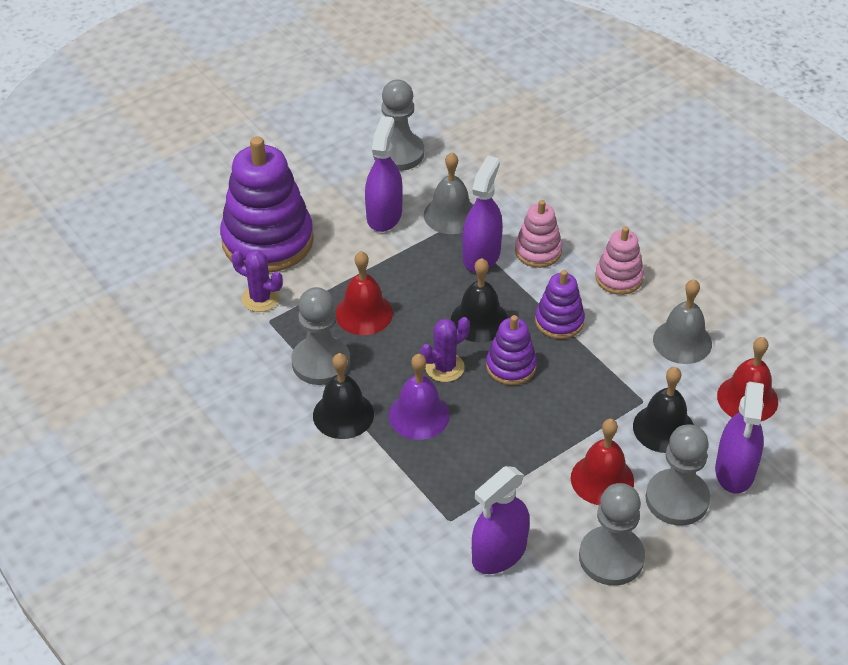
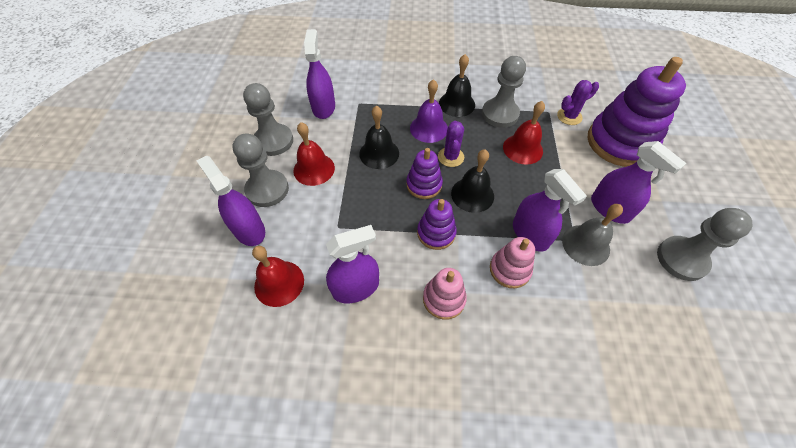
camera: 130 degrees right, 10 degrees up
black bell [633,367,694,453] -> black bell moved to [359,105,399,169]
grey bell [653,279,712,364] -> purple spray bottle [326,225,379,303]

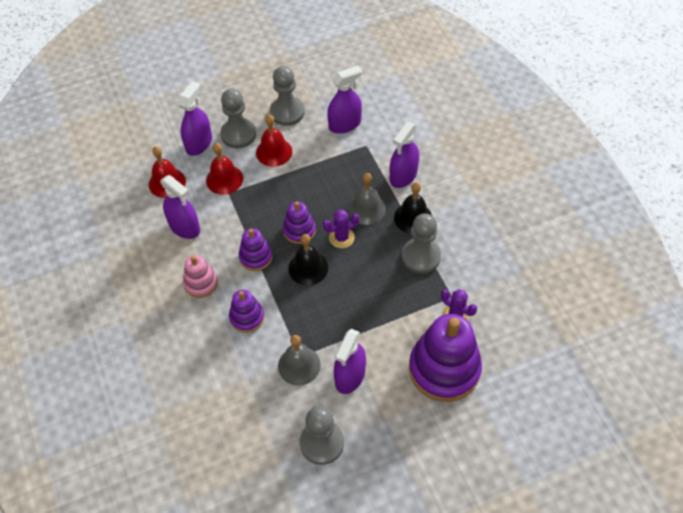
camera: 65 degrees right, 0 degrees up
black bell [359,105,399,169] -> none
purple bell [410,79,448,143] -> grey bell [348,173,386,225]
pink stacking toy [490,237,535,288] -> purple stacking toy [229,290,264,333]
red bell [503,101,545,165] -> red bell moved to [206,143,243,195]
purple spray bottle [513,169,587,252] -> purple spray bottle moved to [390,122,419,188]

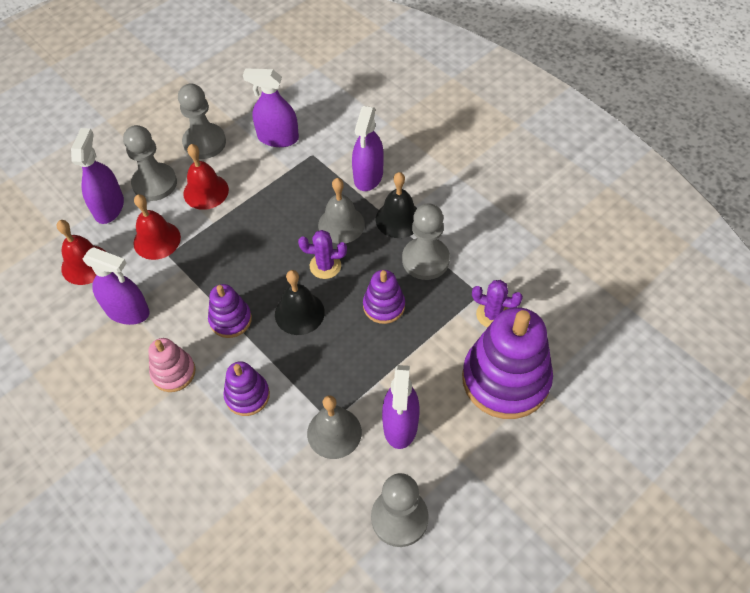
camera: 20 degrees left, 0 degrees up
purple stacking toy [283,202,316,244] -> purple stacking toy moved to [363,270,405,324]
purple cactus [323,210,359,248] -> purple cactus turned 45 degrees clockwise [298,230,347,279]
purple spray bottle [327,66,362,134] -> purple spray bottle turned 120 degrees counterclockwise [243,68,299,147]

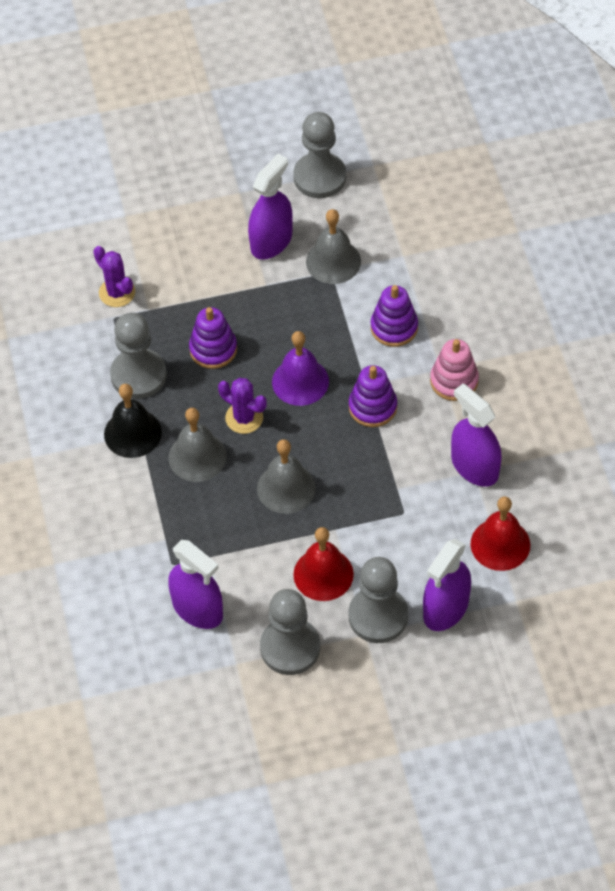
camera: 150 degrees left, 0 degrees up
red bell [133,194,181,260] -> none
black bell [275,270,325,335] -> purple bell [272,331,329,406]
purple spray bottle [352,106,384,191] -> none
purple stacking toy [462,307,553,419] -> none
none -> grey bell [257,439,316,514]

